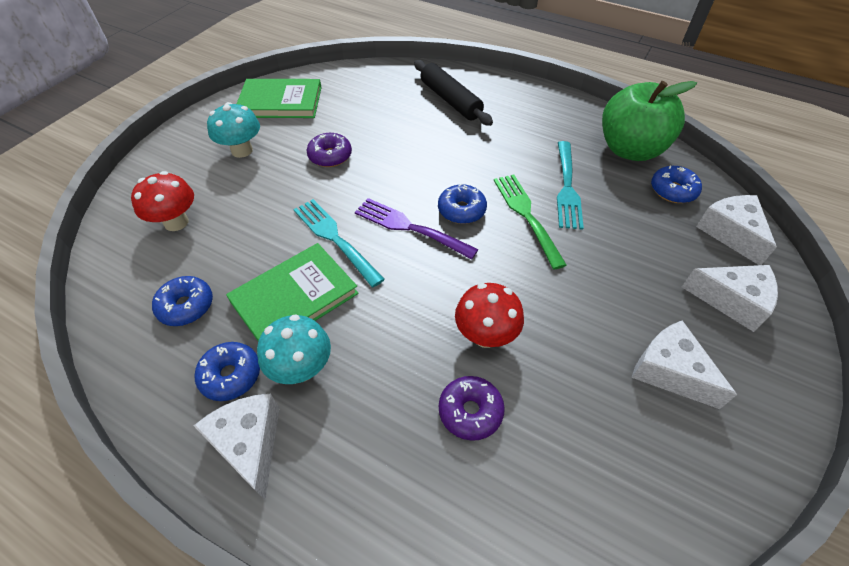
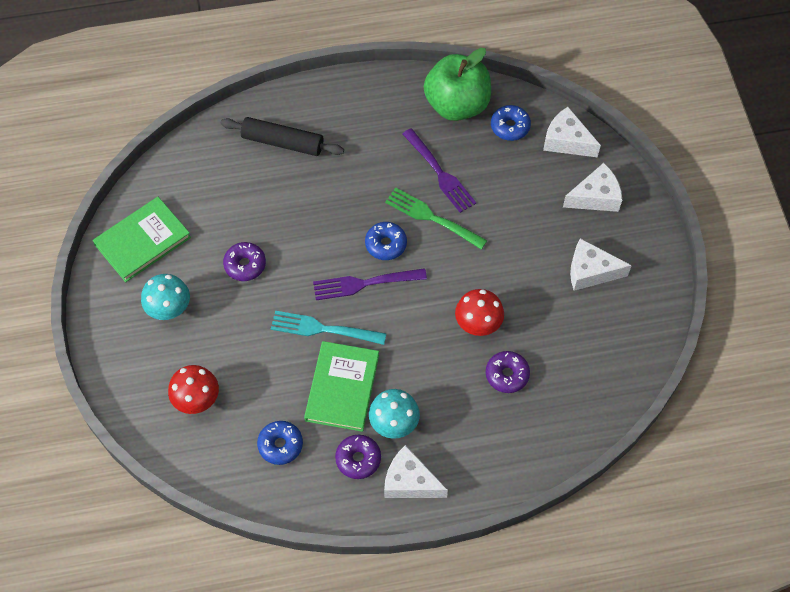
camera: 40 degrees left, 10 degrees up
blue donut [194,342,260,401] -> purple donut [335,435,381,479]
turquoise fork [557,141,584,230] -> purple fork [403,128,476,213]

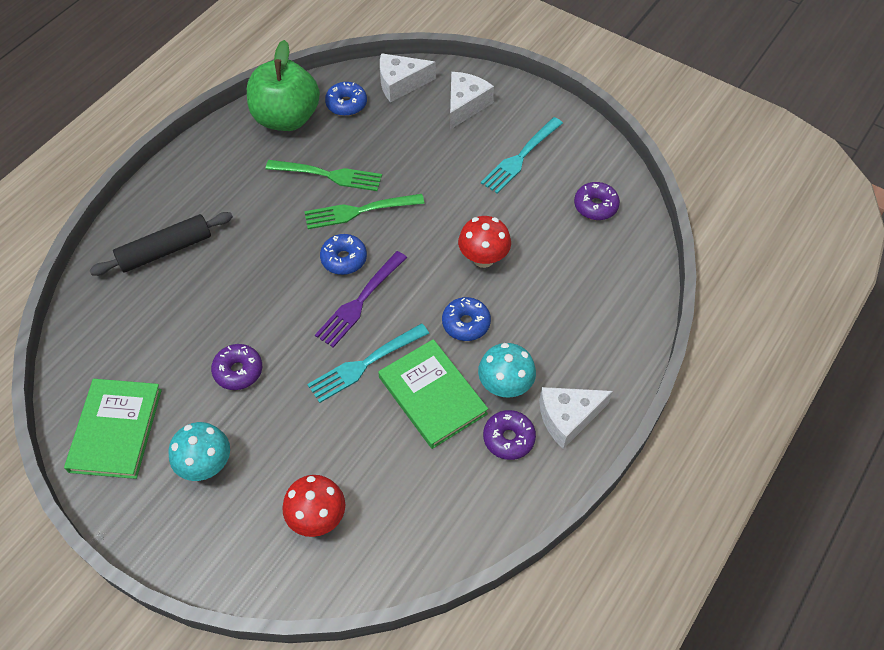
camera: 45 degrees left, 5 degrees down
blue donut [257,421,303,465] -> blue donut moved to [442,297,491,341]
purple fork [403,128,476,213] -> green fork [265,160,382,191]
purple donut [486,351,530,393] -> purple donut moved to [574,182,620,220]
white cheese [570,238,632,291] -> turquoise fork [481,117,563,194]

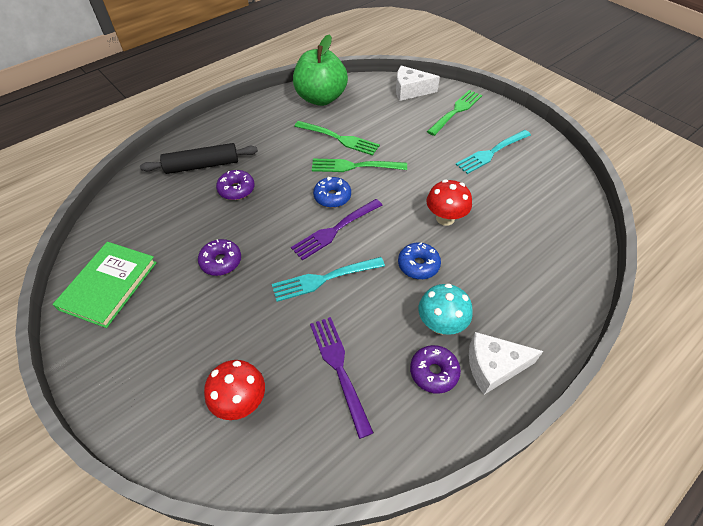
camera: 15 degrees right, 5 degrees down
turquoise mushroom [168,422,230,481] -> none
blue donut [325,82,367,116] -> none
green book [378,339,488,449] -> none
white cheese [450,72,494,129] -> green fork [427,90,482,136]
purple donut [574,182,620,220] -> purple donut moved to [216,170,255,200]
none -> purple fork [310,317,374,439]

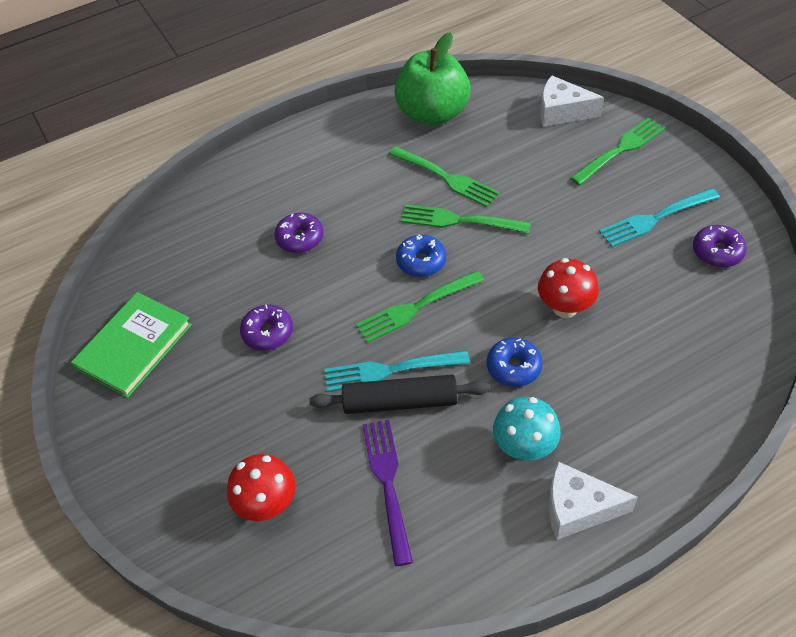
camera: 15 degrees right, 0 degrees up
black rolling pin [140,143,258,174] -> black rolling pin moved to [310,375,490,414]
purple fork [291,199,382,260] -> green fork [356,270,485,343]
purple donut [410,345,461,394] -> purple donut moved to [693,225,747,268]

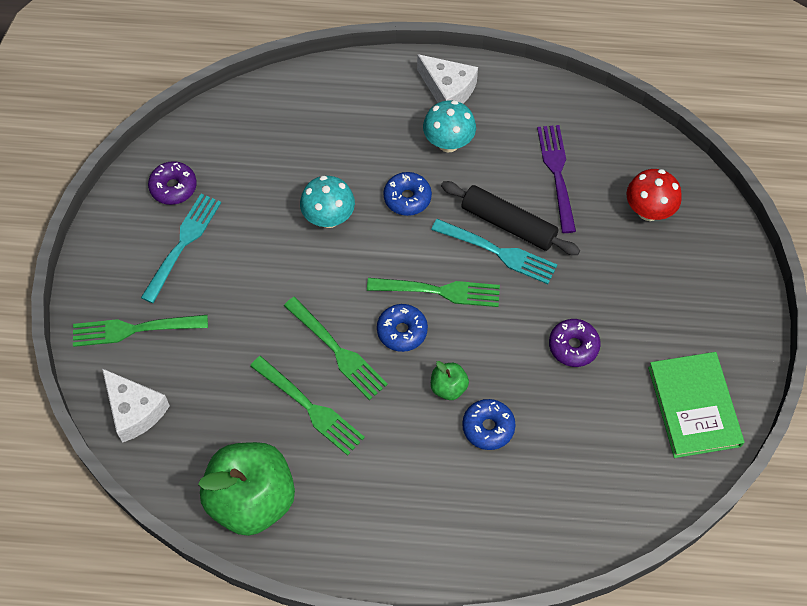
camera: 150 degrees left, 10 degrees up
green book [71,292,192,398] -> green book turned 75 degrees counterclockwise [648,352,745,458]
purple donut [274,213,323,253] -> blue donut [462,399,516,450]
purple fork [363,420,413,566] -> purple fork turned 150 degrees clockwise [537,125,576,233]
green fork [389,147,500,207] -> green fork turned 150 degrees clockwise [250,356,365,456]
red mushroom [538,258,599,318] -> turquoise mushroom [300,176,355,228]
turquoise fork [599,188,720,247] -> turquoise fork turned 75 degrees counterclockwise [141,194,221,303]
none -> green apple [431,361,469,400]

